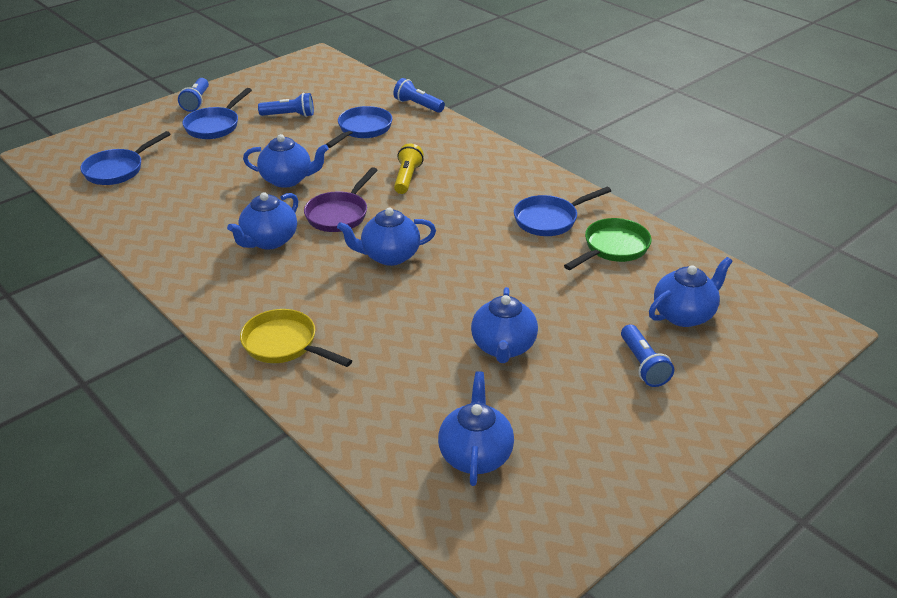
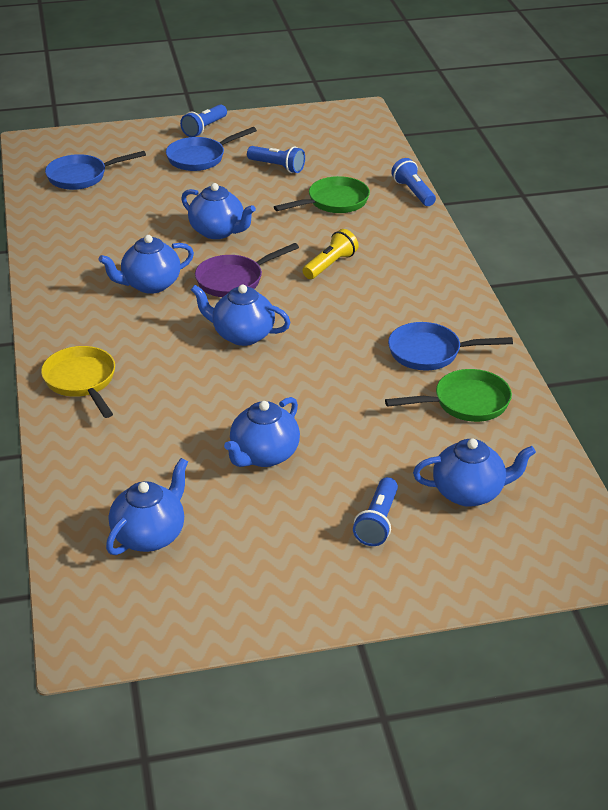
camera: 30 degrees right, 0 degrees up
blue pan [326,106,393,148] -> green pan [274,176,370,213]

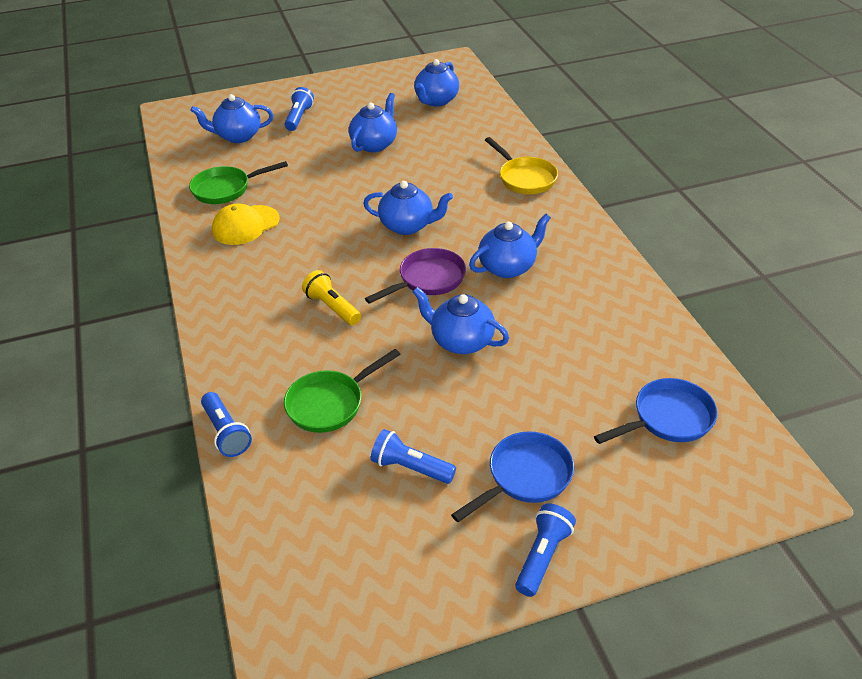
camera: 175 degrees right, 5 degrees up
yellow flashlight [303,229,359,279] -> yellow flashlight turned 105 degrees clockwise [302,270,361,325]
blue pan [388,322,513,371] -> yellow cap [212,204,280,245]

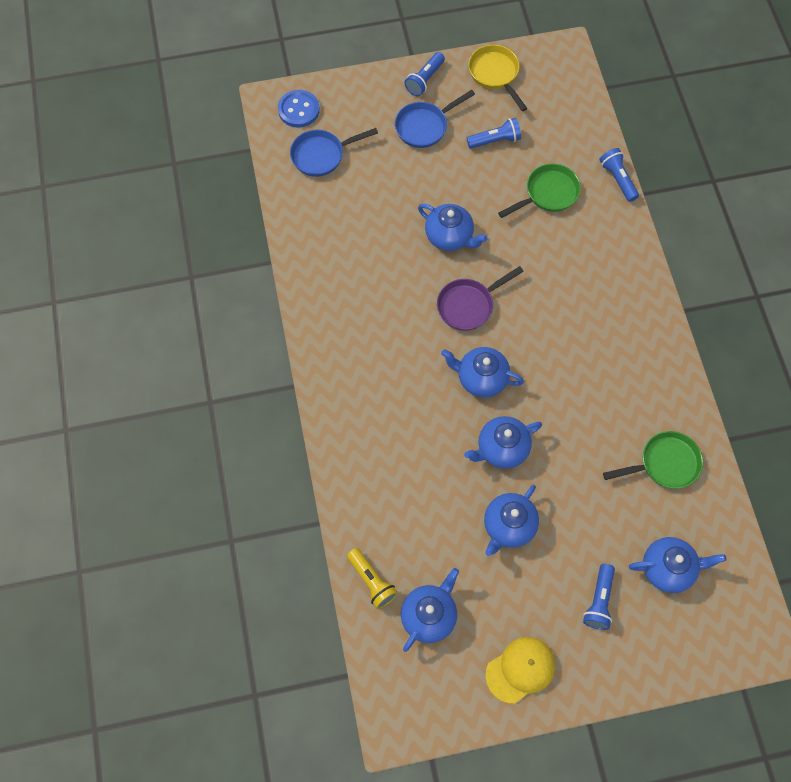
camera: 175 degrees left, 25 degrees up
yellow cap [212,204,280,245] -> yellow cap moved to [485,637,555,704]
yellow flashlight [302,270,361,325] -> yellow flashlight moved to [347,548,398,609]
blue flashlight [371,429,456,484] -> blue flashlight turned 45 degrees counterclockwise [467,118,521,149]
blue teapot [469,214,551,278] -> blue teapot moved to [464,416,542,469]
yellow pan [485,137,558,194] -> yellow pan moved to [468,45,527,111]
none -> blue button [278,90,320,127]

